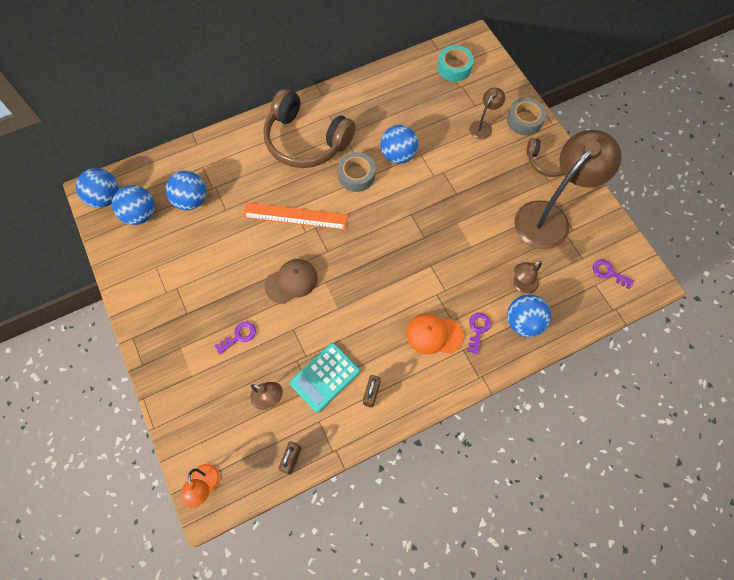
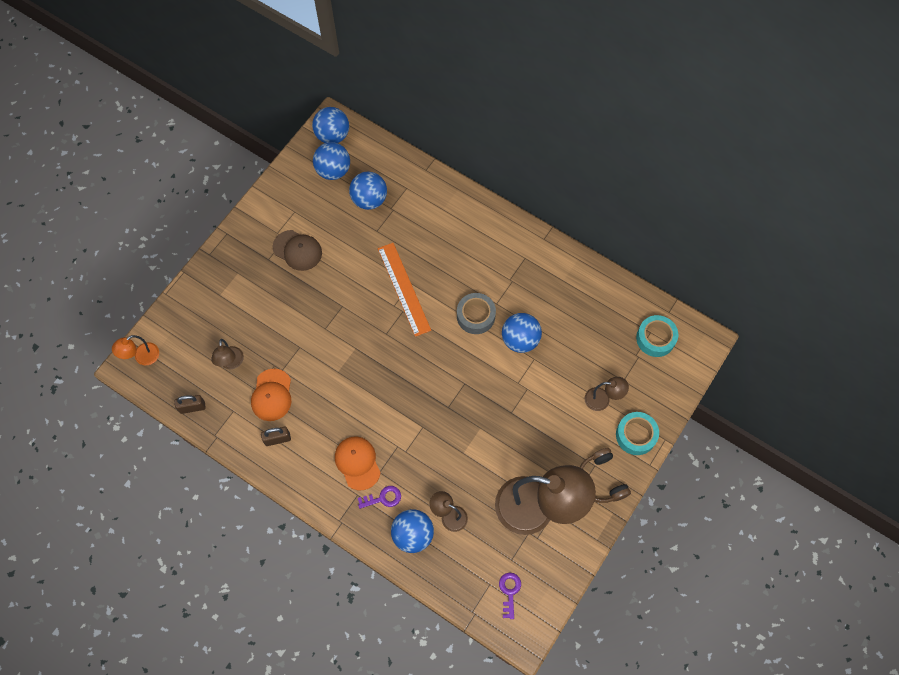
camera: 60 degrees right, 0 degrees up
purple key [214,322,256,354] -> none
brown headphones [263,88,356,168] -> none
brown cap [264,259,318,304] -> brown cap moved to [273,230,322,271]
turquoise calculator [290,343,360,413] -> orange cap [251,369,291,421]
grey tape [507,97,546,135] -> turquoise tape [616,412,659,455]

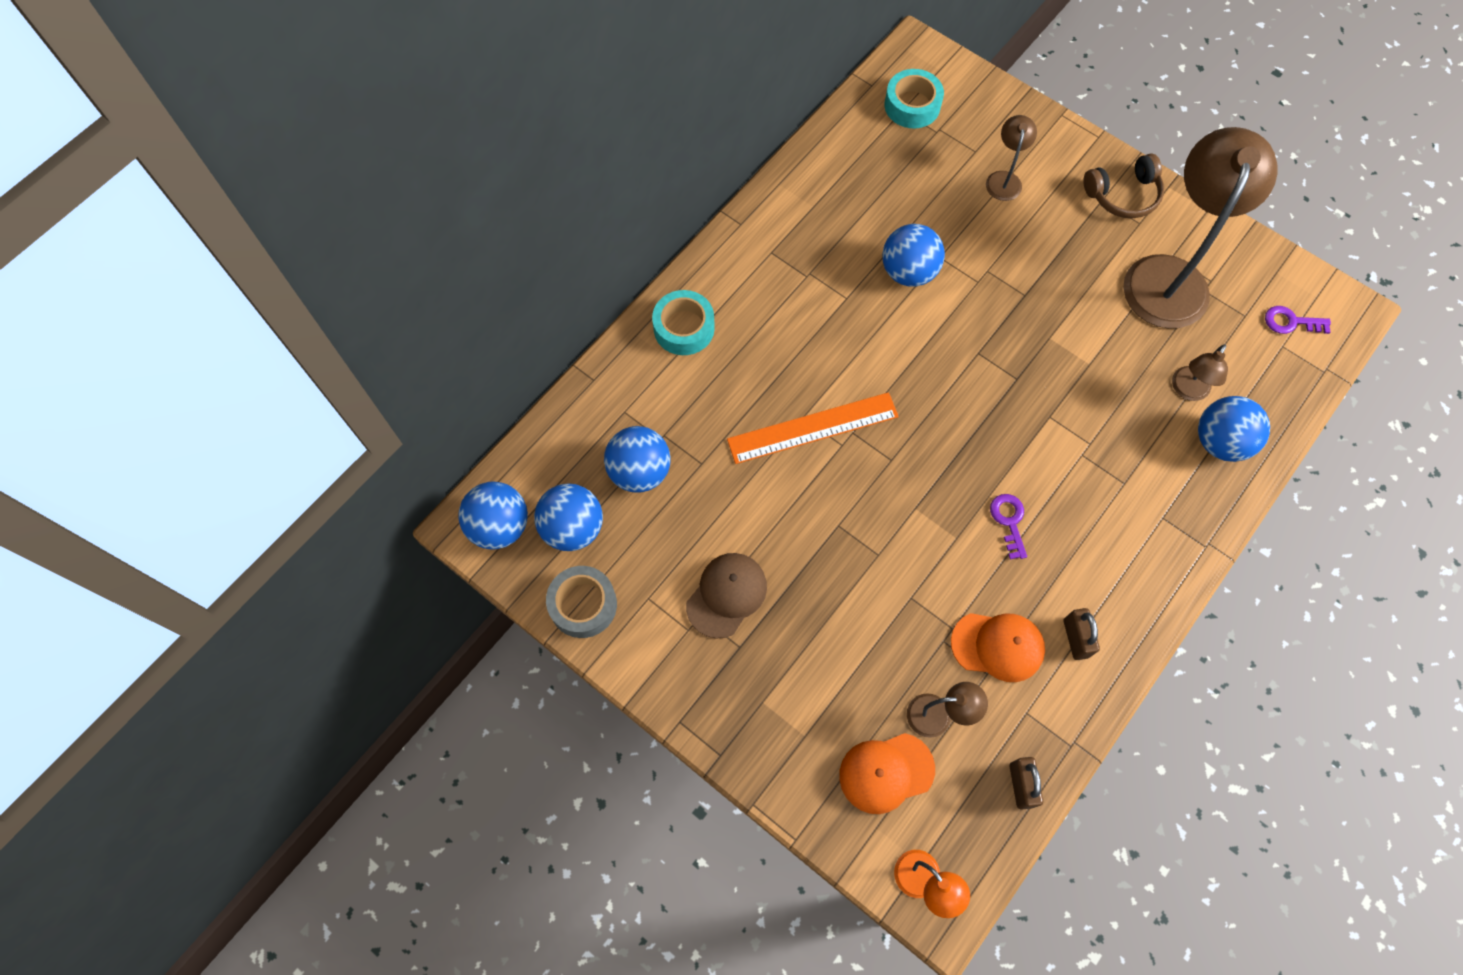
camera: 85 degrees left, 0 degrees up
orange cap [335,437,381,490] -> orange cap moved to [839,733,935,814]
purple key [358,486,401,509] -> purple key moved to [990,494,1027,560]
grey tape [457,293,496,334] -> grey tape moved to [546,566,617,638]
turquoise tape [616,412,659,455] -> turquoise tape moved to [652,290,715,355]

